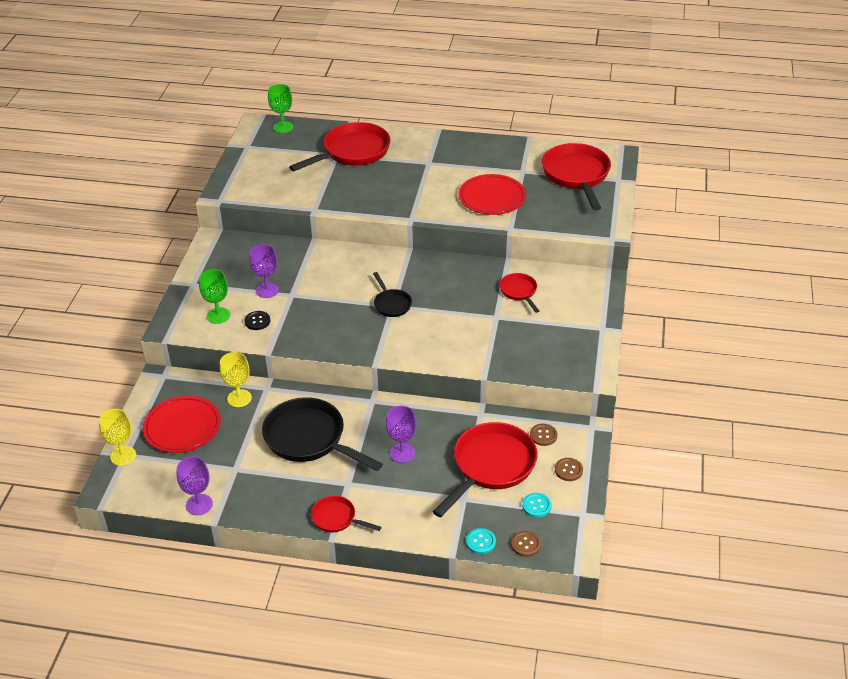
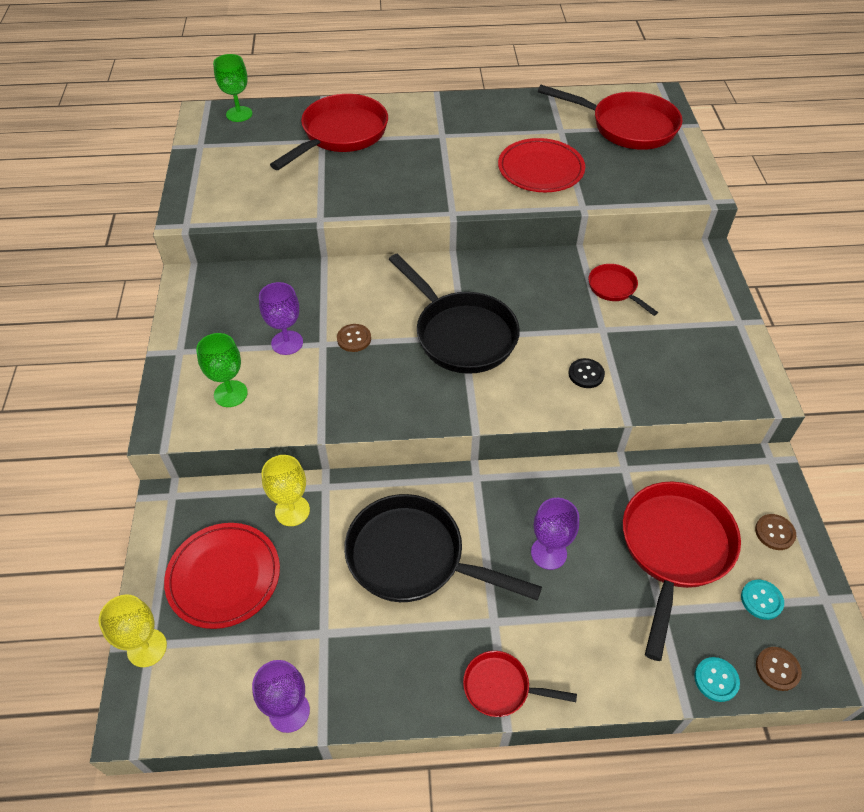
camera: 15 degrees left, 10 degrees up
black button [244,311,270,330] -> black button moved to [569,358,605,388]
black pan [373,272,412,317] -> black pan [389,253,520,374], size x1.97
brown button [530,424,557,446] -> brown button moved to [337,324,371,352]
red pan [542,143,611,211] -> red pan turned 135 degrees clockwise [538,85,682,150]

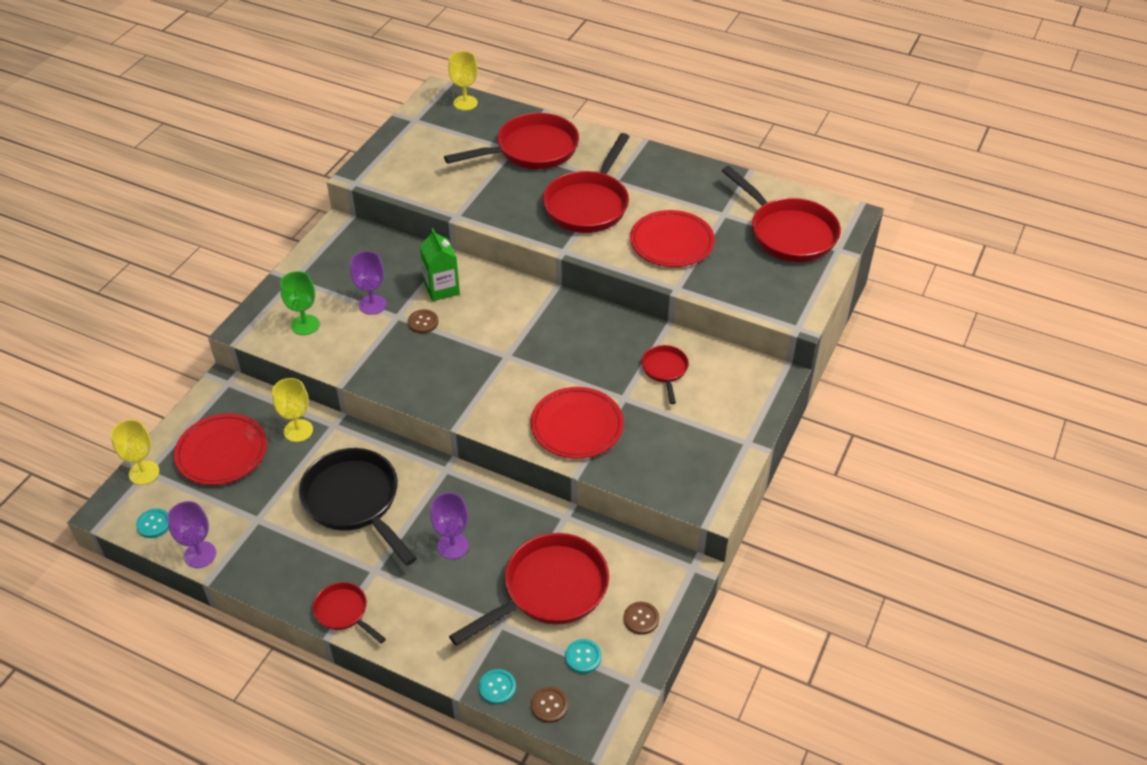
camera: 30 degrees right, 5 degrees down
green goblet [213,54,253,122] -> yellow goblet [448,51,478,110]
black pan [389,253,520,374] -> none
black button [569,358,605,388] -> red plate [531,387,624,459]
none -> turquoise button [136,509,169,538]
none -> green carton [420,228,460,301]
none -> red pan [543,133,629,233]

